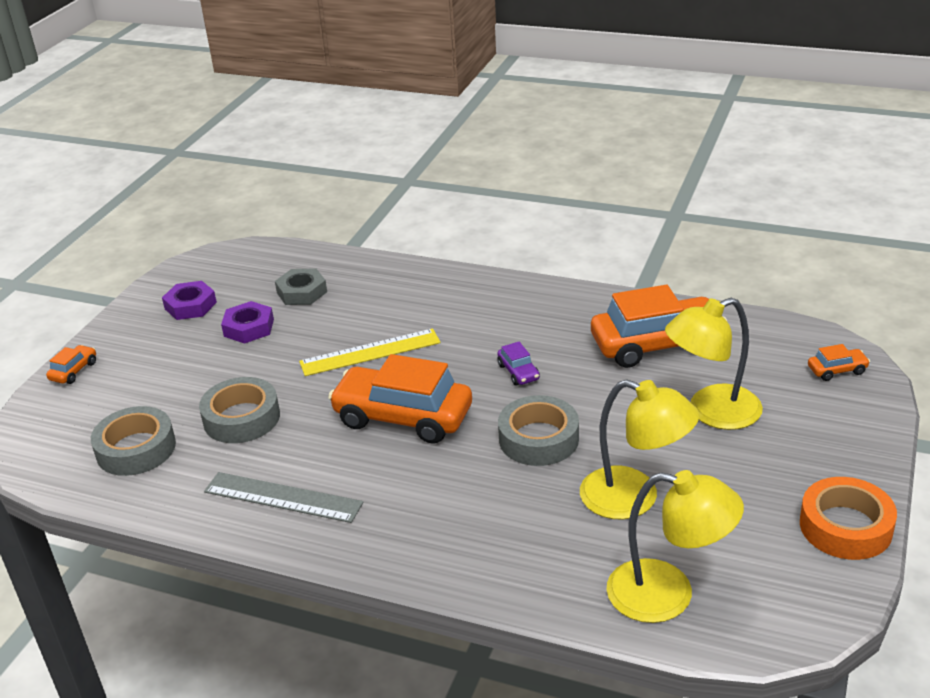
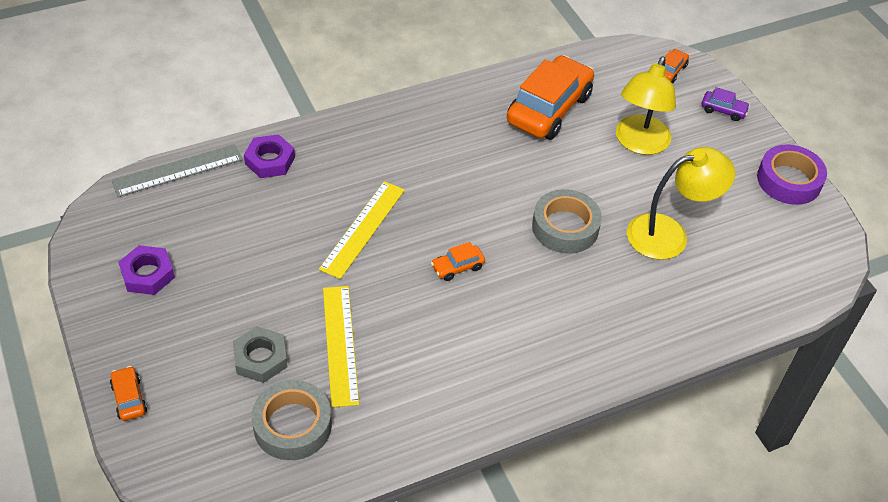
camera: 50 degrees left, 15 degrees up
grey tape [199,377,280,443] -> yellow ruler [323,286,359,407]
grey ruler [204,472,364,523] -> grey ruler moved to [111,144,243,197]
purple nut [221,301,274,344] -> purple nut moved to [244,134,295,178]
grey nut [275,268,327,305] -> grey nut moved to [233,326,287,383]
orange car [328,354,472,443] -> orange car [431,242,485,281], size x0.43
purple car [497,342,540,386] -> purple car moved to [702,87,750,121]
yellow lamp [607,470,744,623] -> none
orange tape [800,477,897,560] -> purple tape [757,144,827,205]

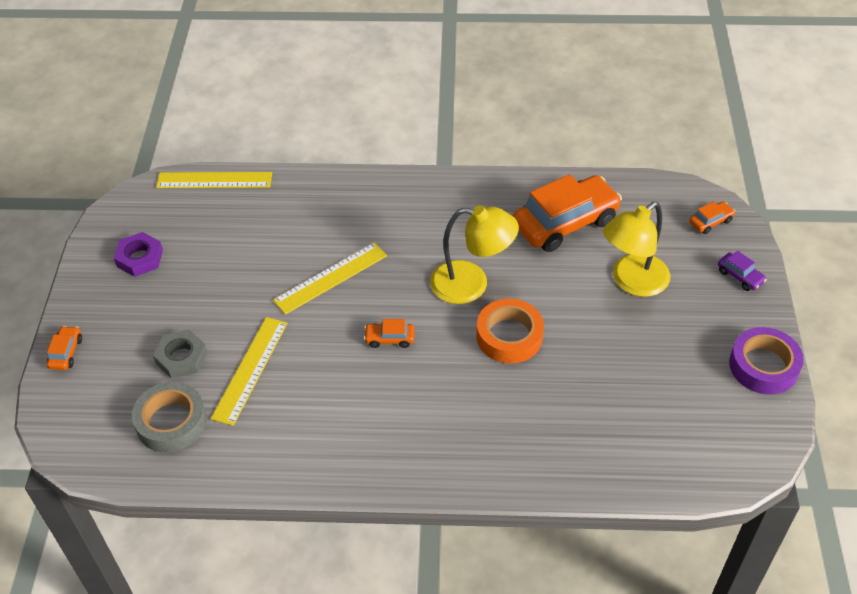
camera: 30 degrees right, 0 degrees up
grey ruler [111,144,243,197] -> yellow ruler [156,172,272,188]
purple nut [244,134,295,178] -> none
grey tape [532,189,602,254] -> orange tape [476,299,544,364]
yellow lamp [627,147,735,260] -> yellow lamp moved to [430,205,519,304]

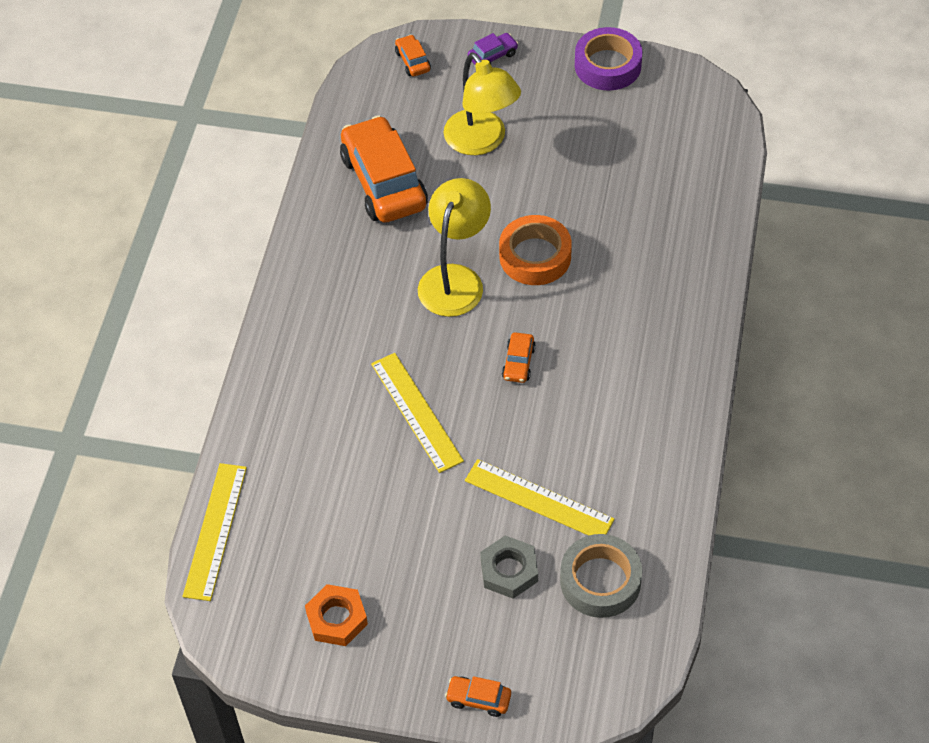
camera: 80 degrees left, 5 degrees up
purple nut [114,232,163,277] -> orange nut [305,584,368,646]

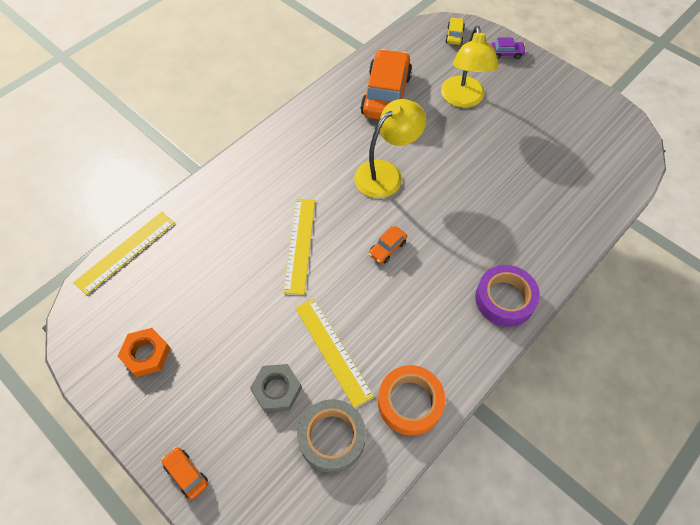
camera: 30 degrees right, 5 degrees up
orange car [395,34,431,76] -> yellow car [445,17,465,45]
orange tape [499,215,572,285] -> orange tape moved to [378,365,445,436]
purple tape [575,27,642,91] -> purple tape moved to [475,265,540,327]

